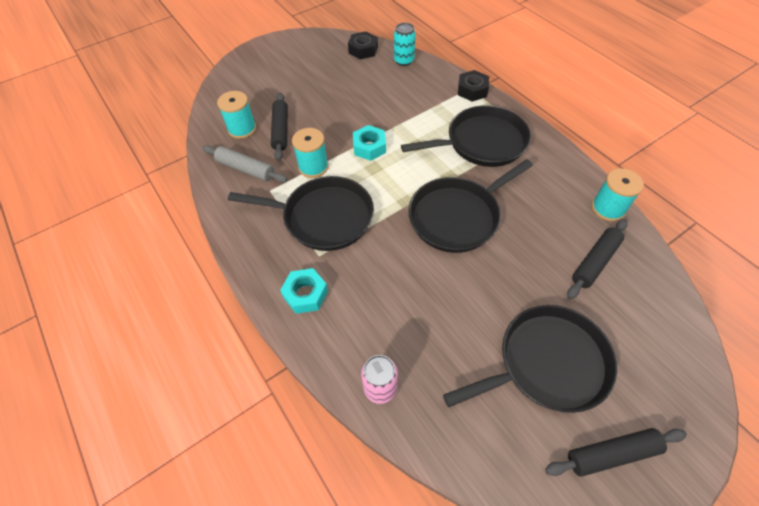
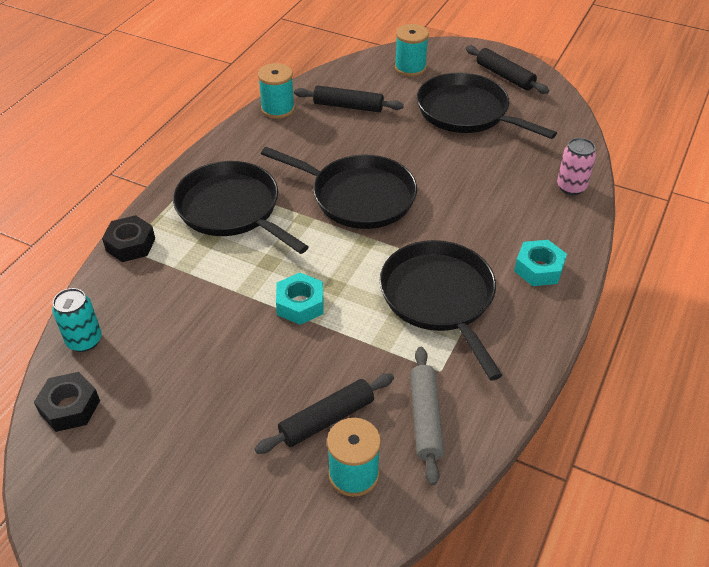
camera: 120 degrees left, 10 degrees down
turquoise spool [292,128,329,178] -> turquoise spool moved to [395,24,429,77]

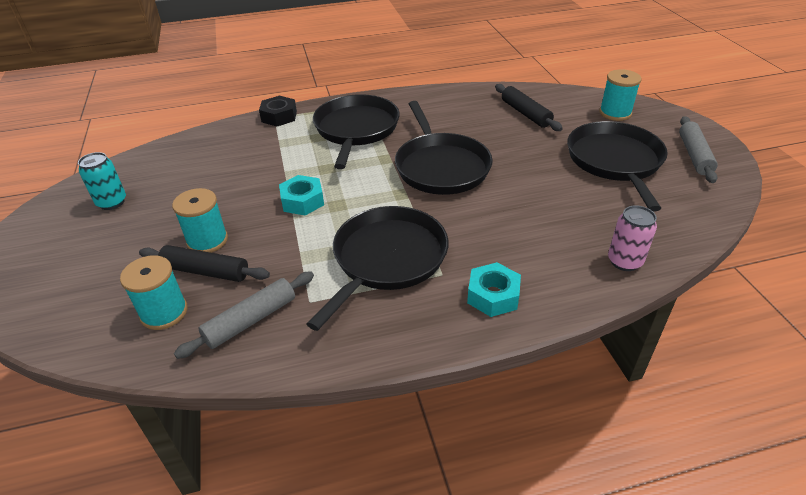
camera: 50 degrees right, 5 degrees down
black nut [34,372,100,432] -> none
turquoise can [52,288,102,352] -> turquoise can moved to [78,152,126,210]
turquoise spool [258,63,295,119] -> turquoise spool moved to [172,188,228,253]
black rolling pin [466,45,549,94] -> grey rolling pin [679,116,718,183]

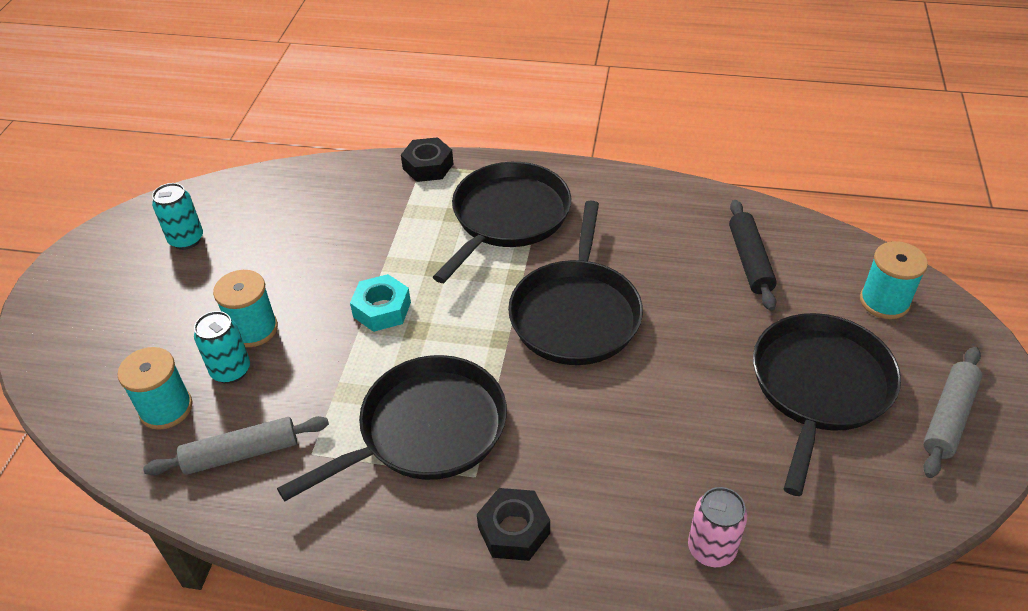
camera: 25 degrees right, 5 degrees up
black rolling pin [139,245,270,282] -> turquoise can [194,311,250,384]
turquoise nut [467,262,521,317] -> black nut [477,488,550,561]

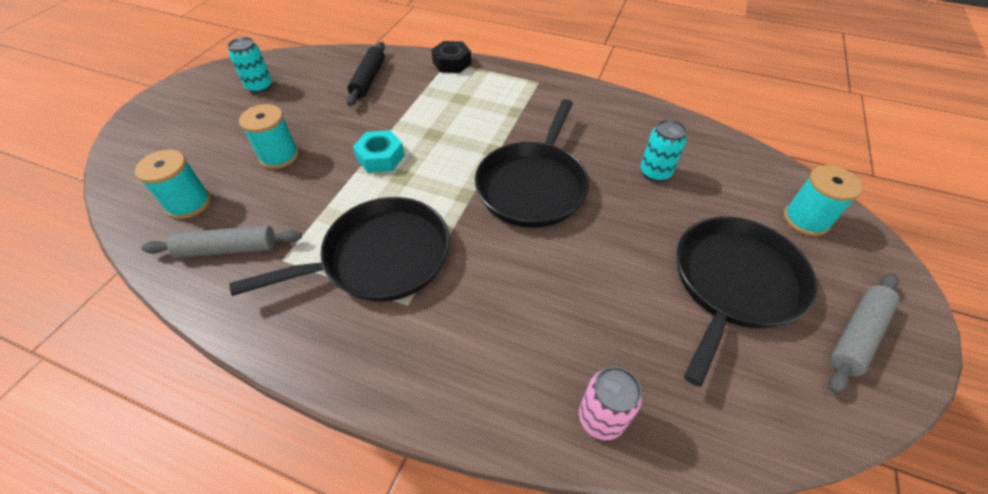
camera: 10 degrees right, 5 degrees up
turquoise can [194,311,250,384] -> turquoise can moved to [641,119,687,182]
black pan [433,162,571,283] -> none
black nut [477,488,550,561] -> none
black rolling pin [729,200,777,311] -> black rolling pin moved to [346,42,385,106]

